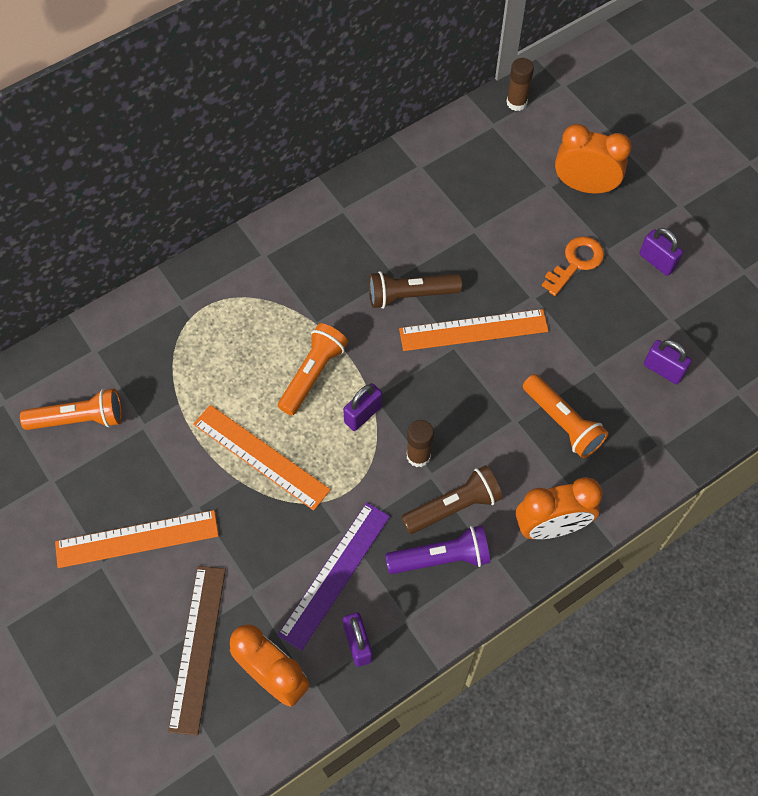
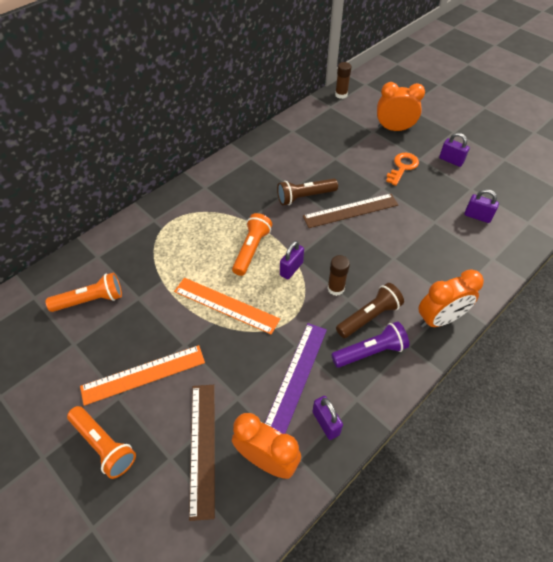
camera: 10 degrees left, 10 degrees down
orange ruler [399,309,549,351] -> brown ruler [303,194,399,228]
orange flashlight [523,374,608,458] -> orange flashlight moved to [67,406,136,479]

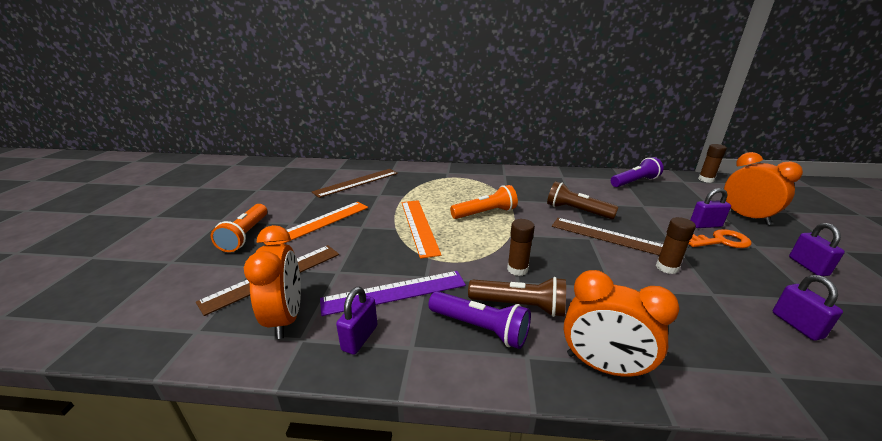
camera: 50 degrees right, 25 degrees down
orange flashlight [46,273,122,312] -> brown ruler [312,169,398,198]
orange ruler [80,345,205,406] -> orange ruler turned 75 degrees counterclockwise [263,202,368,245]
purple padlock [280,241,304,280] -> purple padlock moved to [690,188,731,228]
none -> purple flashlight [611,157,664,187]
none -> brown glue stick [656,217,696,274]

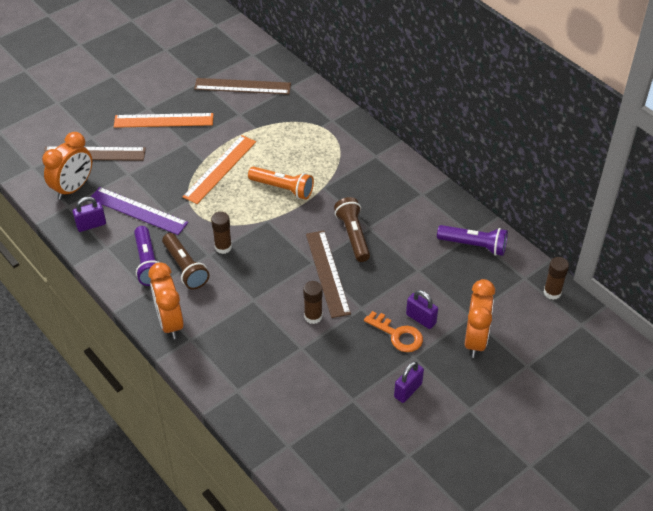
camera: 45 degrees right, 20 degrees up
orange flashlight [211,204,267,252] -> none
purple padlock [773,275,843,341] -> none

